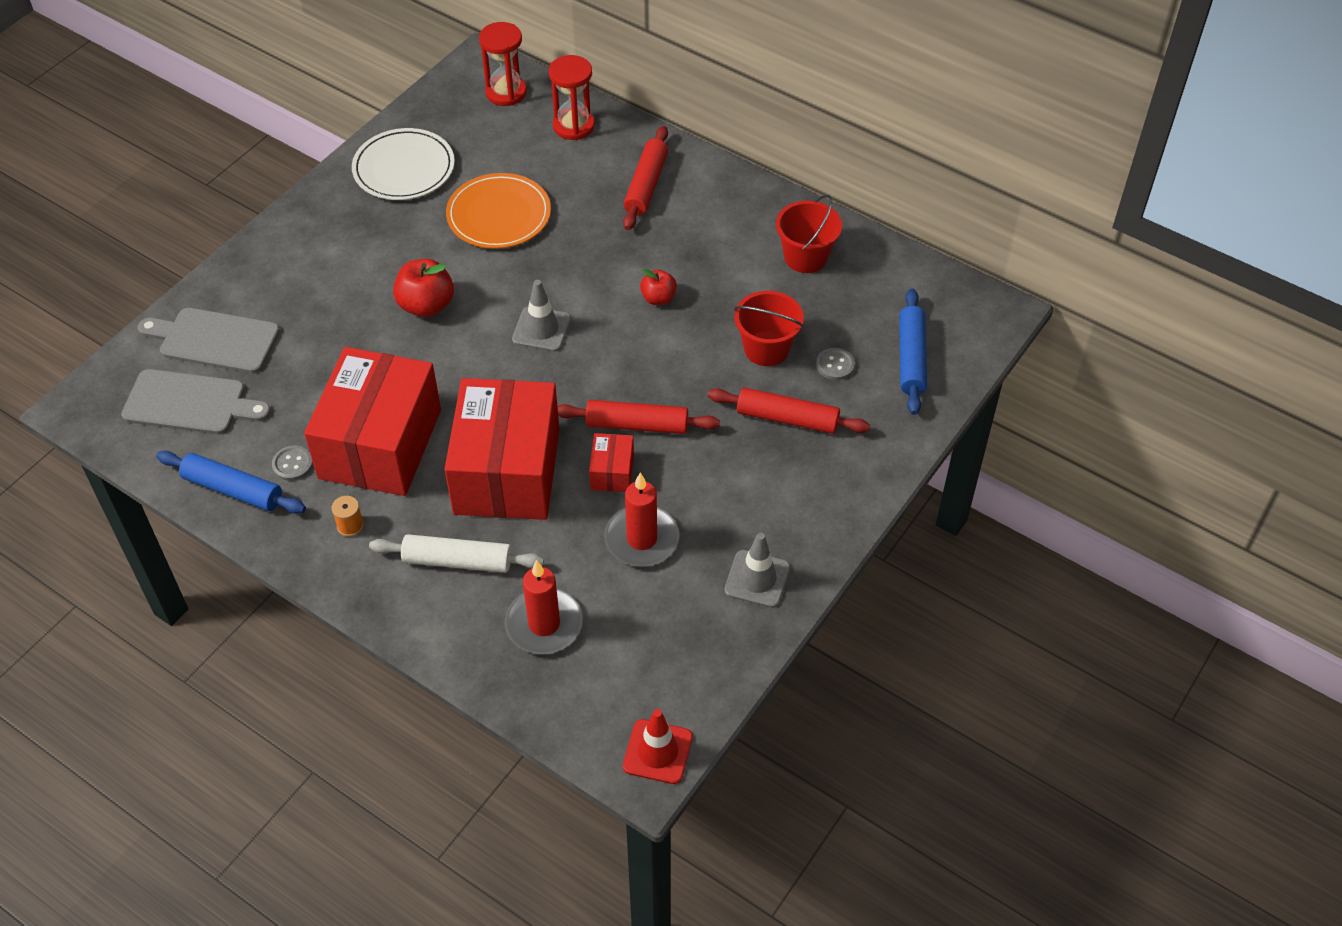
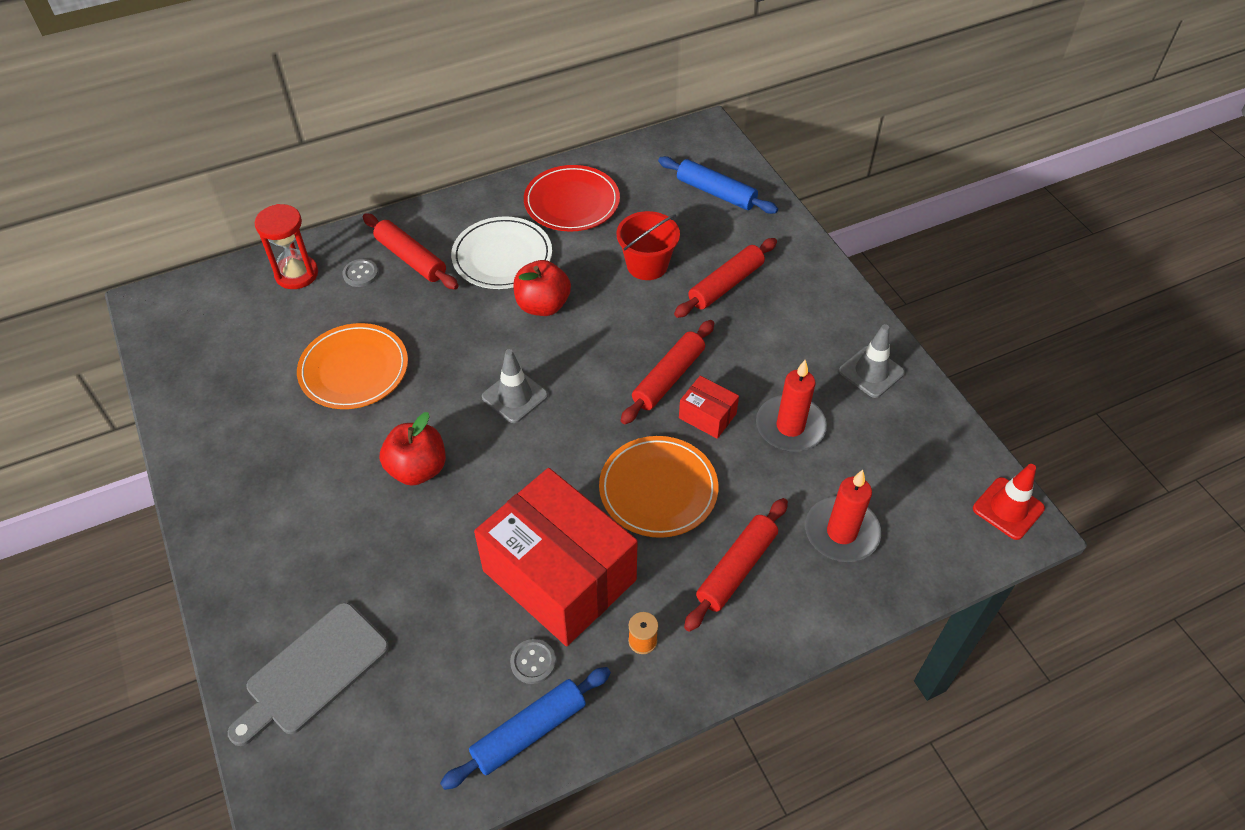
camera: 60 degrees left, 0 degrees up
grey cutting board [121,369,271,434] -> none
white plate [352,128,455,200] -> white plate moved to [451,216,552,289]
white rolling pin [369,534,544,573] -> red rolling pin [684,498,788,632]
red box [445,378,560,520] -> orange plate [599,436,718,538]
red hourglass [479,22,527,106] -> none
red apple [640,269,677,305] -> red apple [513,260,571,316], size x1.63
red bucket [776,195,842,273] -> red plate [524,165,620,231]
grey button [816,348,855,380] -> grey button moved to [342,259,378,287]

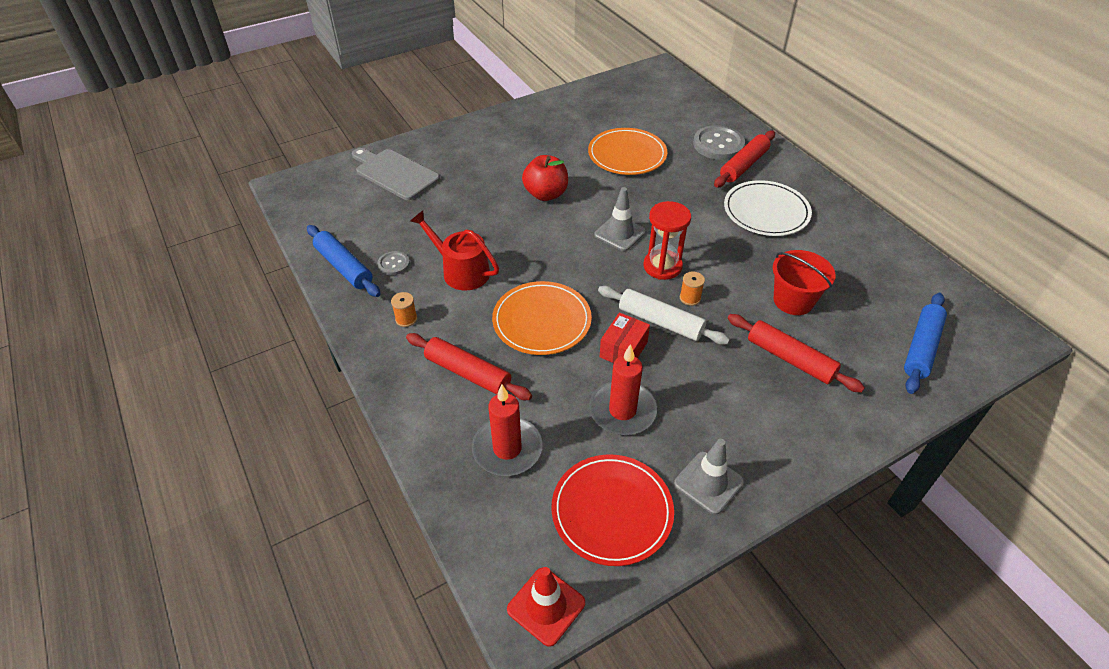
camera: 85 degrees right, 5 degrees down
red hourglass [255,204,318,289] -> red hourglass moved to [643,201,691,280]
grey button [342,259,378,287] -> grey button [693,125,745,160], size x1.90
red box [474,468,638,646] -> red watering can [410,211,499,290]
red apple [513,260,571,316] -> none
red plate [524,165,620,231] -> red plate moved to [551,455,674,566]
red rolling pin [621,320,714,424] -> white rolling pin [598,286,730,345]
none -> orange spool [680,272,705,306]

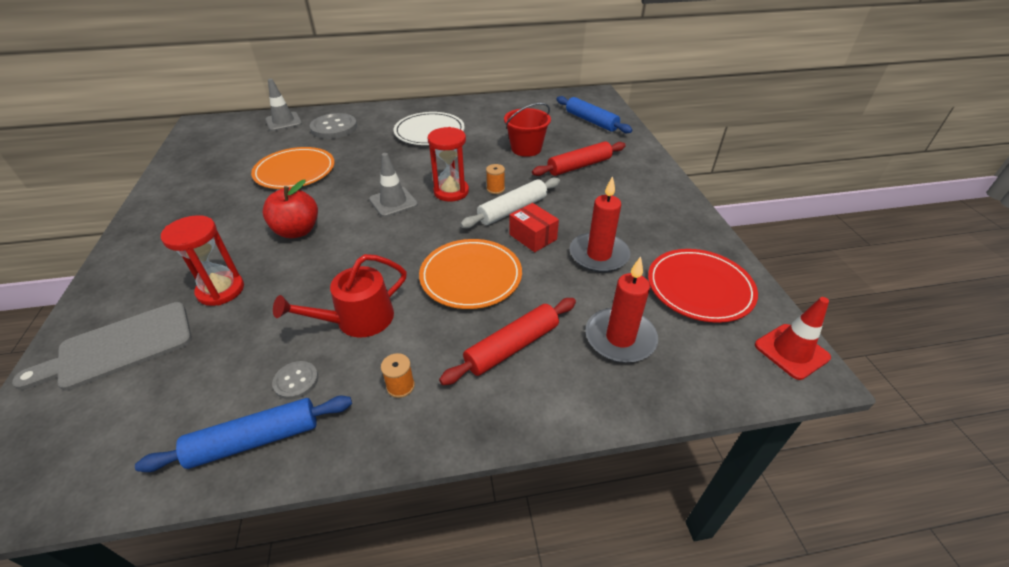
camera: 70 degrees left, 5 degrees down
grey traffic cone [674,439,744,515] -> grey traffic cone moved to [265,79,302,131]
red rolling pin [714,130,775,188] -> none
none -> red hourglass [161,215,244,306]

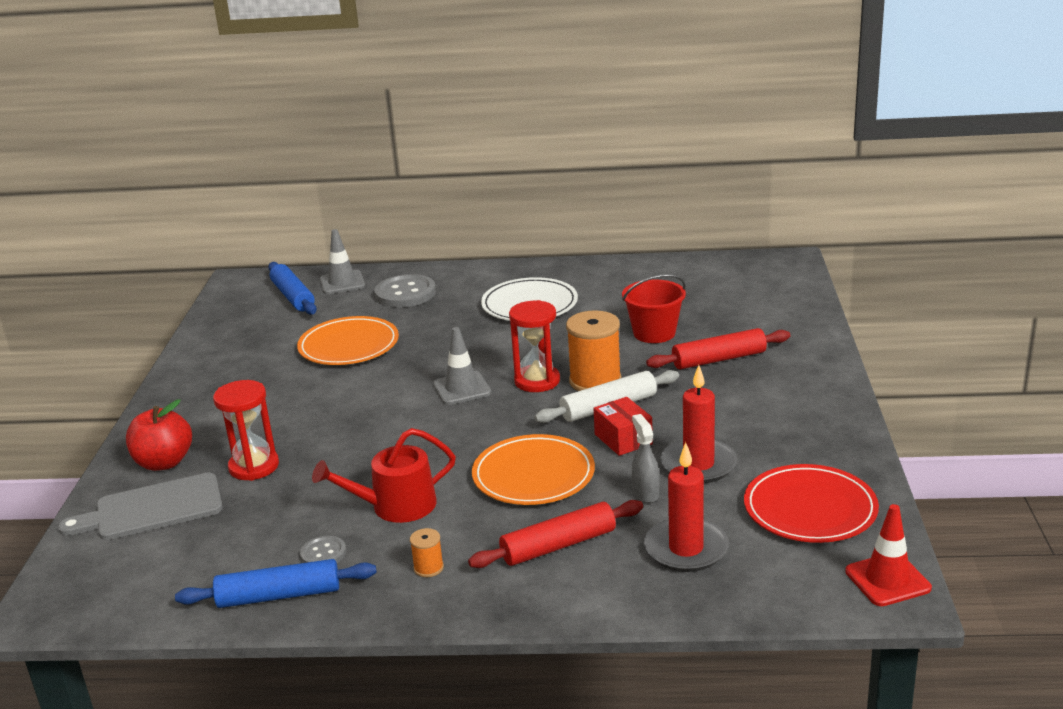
camera: 15 degrees right, 15 degrees down
red apple [262,180,318,238] -> red apple moved to [126,399,192,471]
orange spool [486,164,505,194] -> orange spool [566,310,621,391], size x2.16
blue rolling pin [556,96,632,133] -> blue rolling pin moved to [268,262,317,315]
none -> grey spray bottle [632,414,660,503]

